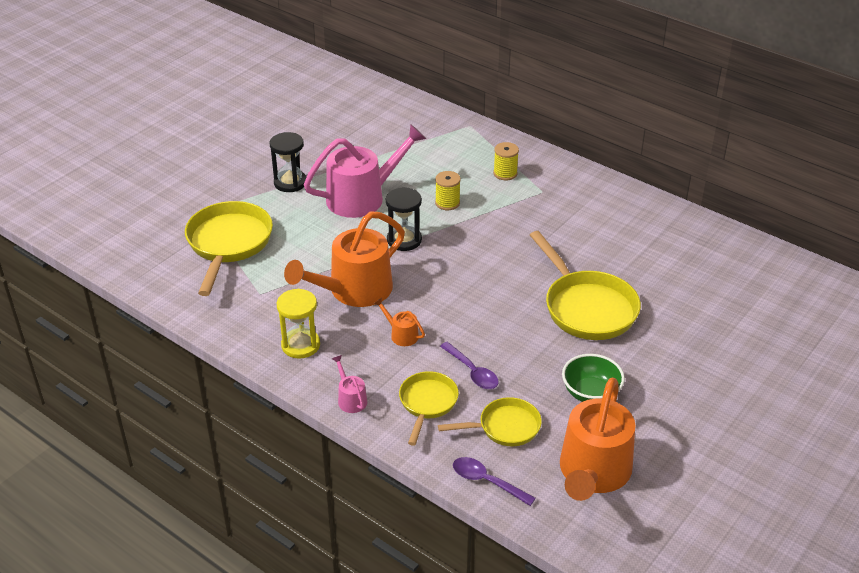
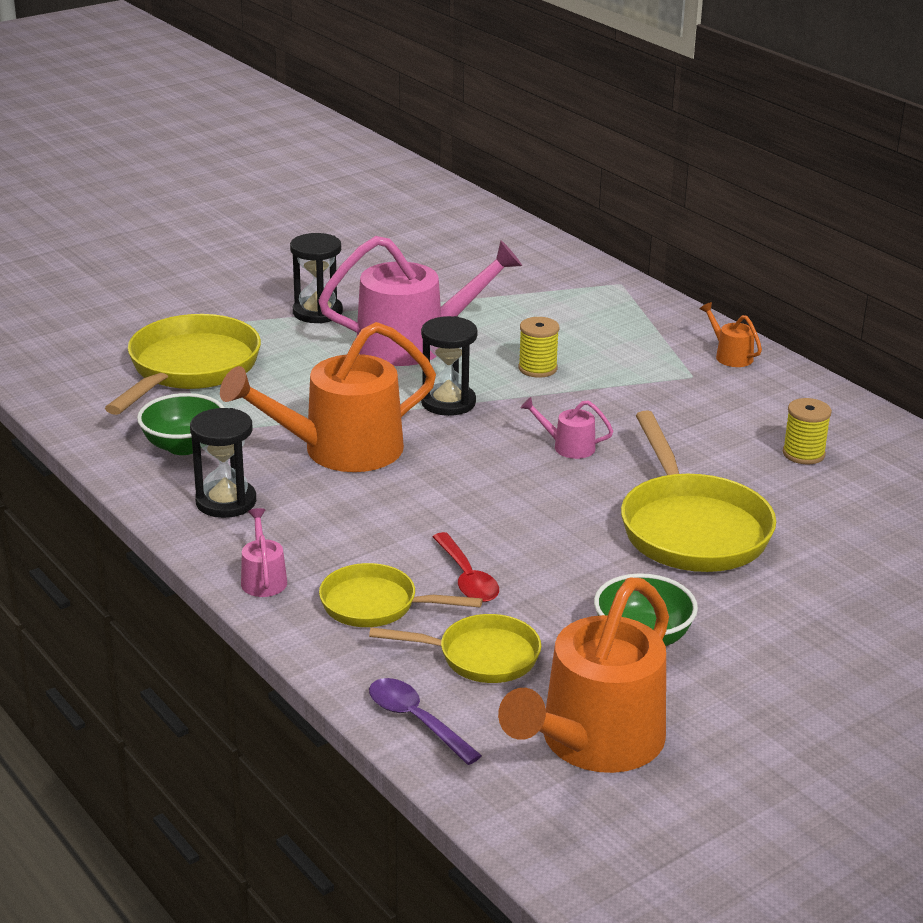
camera: 15 degrees right, 10 degrees down
yellow hourglass [277,289,320,359] -> black hourglass [190,408,256,518]
orange watering can [373,298,425,346] -> orange watering can moved to [700,302,762,367]
yellow pan [399,371,459,446] -> yellow pan turned 105 degrees counterclockwise [319,563,483,627]
purple spoon [440,342,499,389] -> red spoon [433,532,499,602]
yellow spool [493,142,519,180] -> yellow spool moved to [783,398,832,464]
none -> green bowl [137,393,224,455]
none -> pink watering can [521,397,613,459]

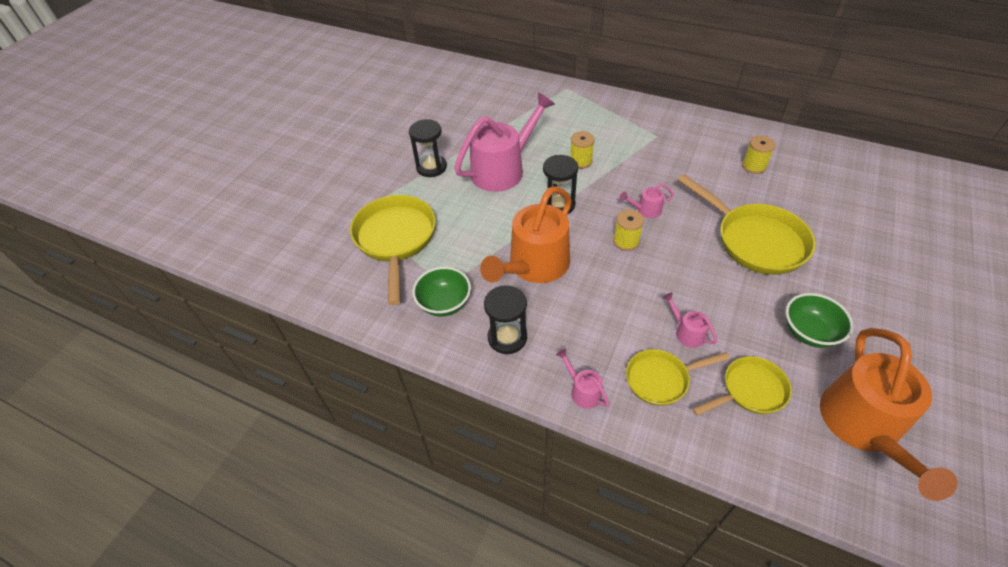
camera: 25 degrees left, 20 degrees up
purple spoon [369,678,482,765] -> none
red spoon [433,532,499,602] -> pink watering can [663,293,717,348]
orange watering can [700,302,762,367] -> none
none -> yellow spool [613,210,644,251]

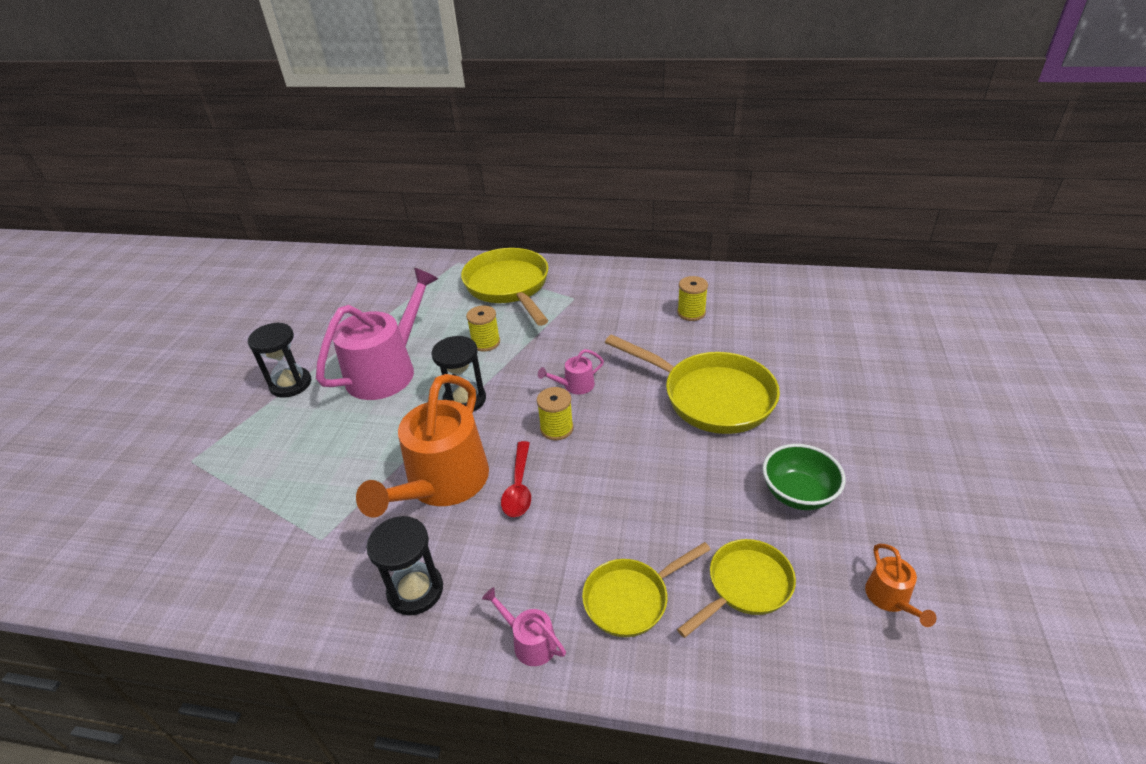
camera: 15 degrees left, 10 degrees down
yellow pan [350,195,436,305] -> yellow pan moved to [461,248,549,326]
green bowl [412,267,471,316] -> none
pink watering can [663,293,717,348] -> none
orange watering can [820,328,958,501] -> orange watering can [865,544,936,627], size x0.42
none -> red spoon [501,441,531,517]

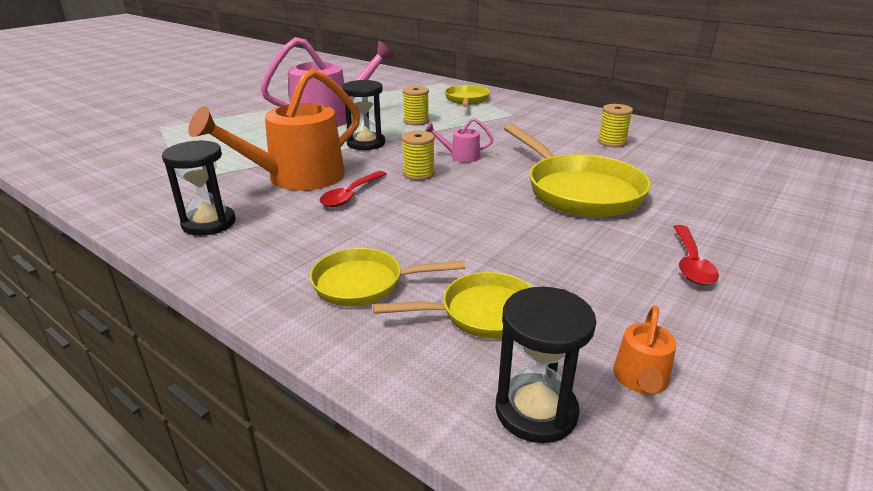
camera: 25 degrees right, 10 degrees down
black hourglass [248,322,311,398] -> black hourglass moved to [495,287,596,443]
yellow pan [461,248,549,326] -> yellow pan [445,85,490,107], size x0.59
pink watering can [482,587,566,666] -> none
green bowl [763,444,845,510] -> none
none -> red spoon [673,225,719,285]

